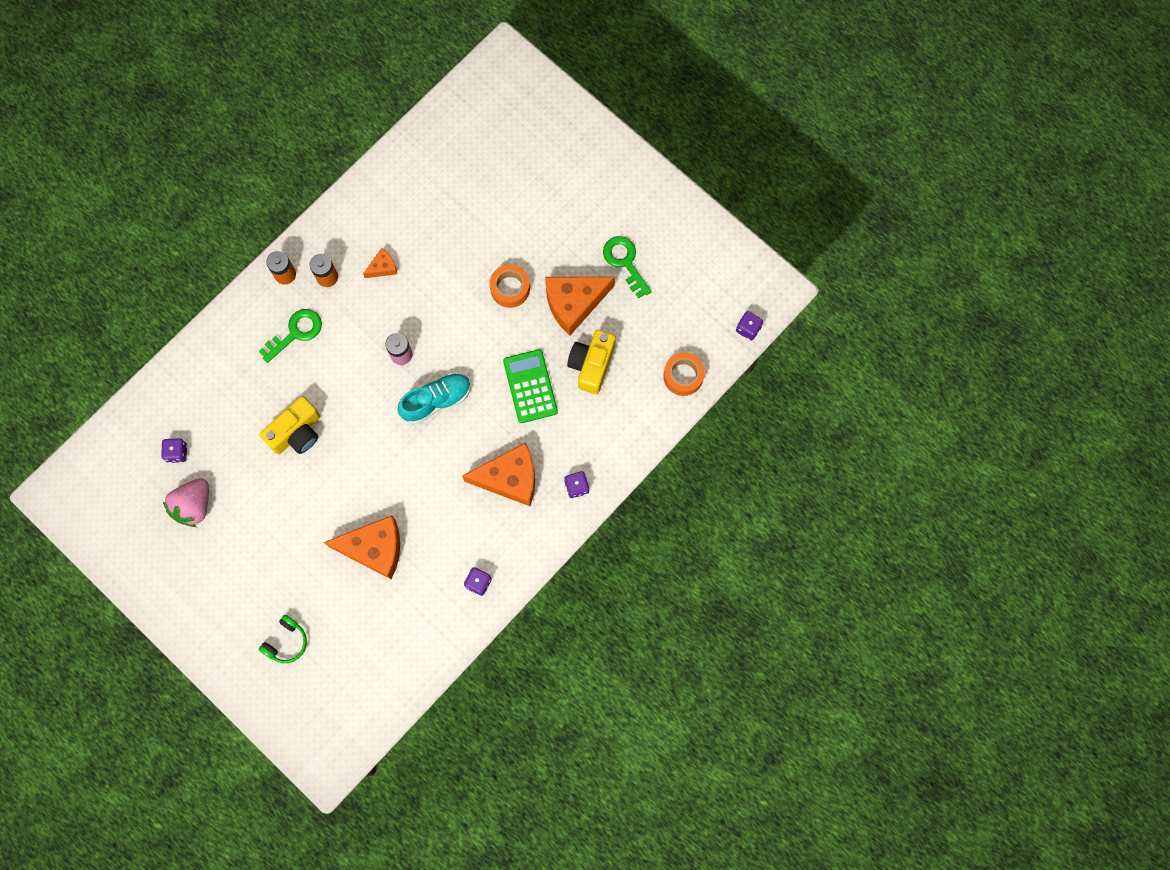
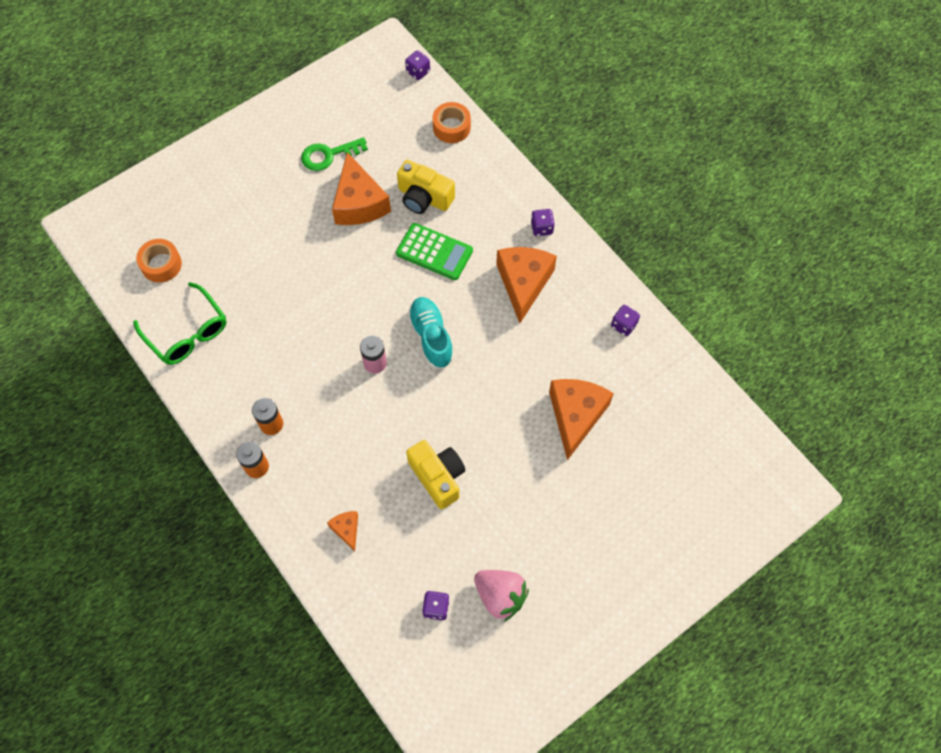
camera: 80 degrees left, 10 degrees down
green headphones [258,615,307,663] -> none
green key [259,309,322,363] -> none
orange cheese [363,248,397,278] -> orange cheese moved to [327,511,358,551]
orange tape [489,265,530,308] -> orange tape moved to [136,239,182,283]
green calculator [503,349,558,423] -> green calculator turned 150 degrees counterclockwise [396,223,473,280]
none -> green glasses [133,282,227,365]

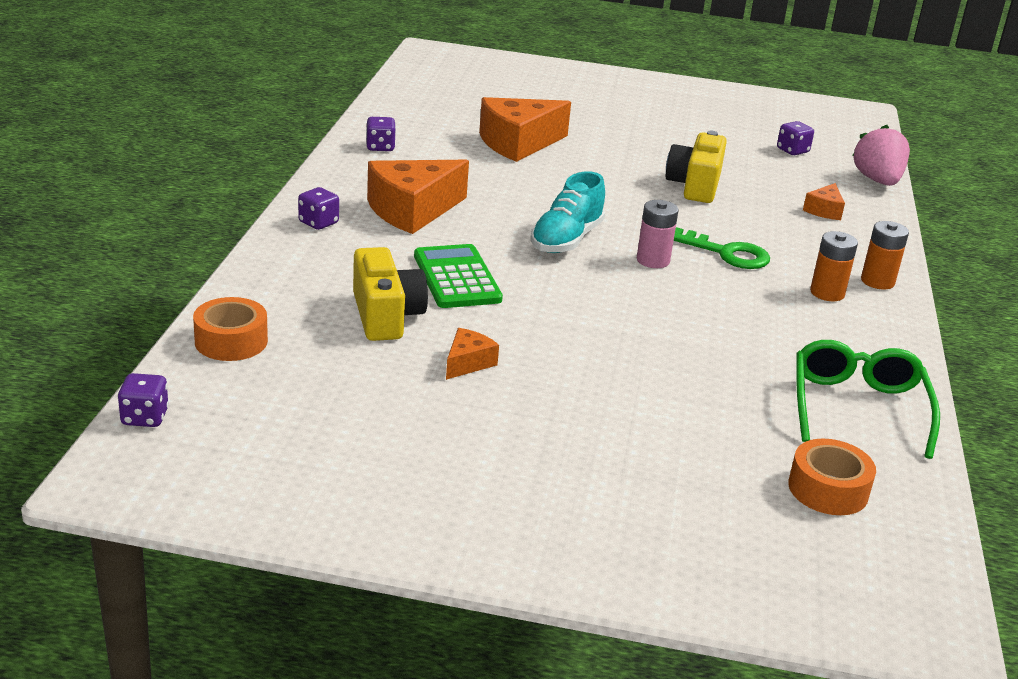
camera: 135 degrees left, 35 degrees down
green key [301,137,368,171] -> green key moved to [674,227,770,269]
orange cheese [332,152,391,225] -> orange cheese [446,328,499,380], size x0.48
pink strawberry [474,570,529,622] -> pink strawberry moved to [852,125,910,186]

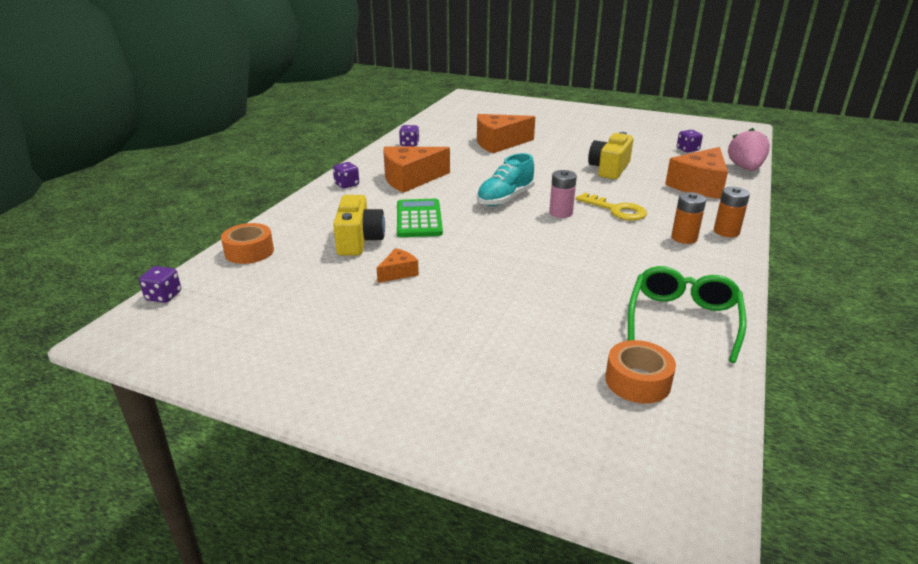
camera: 15 degrees right, 0 degrees up
green key [674,227,770,269] -> yellow key [576,193,647,221]
orange cheese [803,183,845,220] -> orange cheese [665,147,728,199], size x2.08

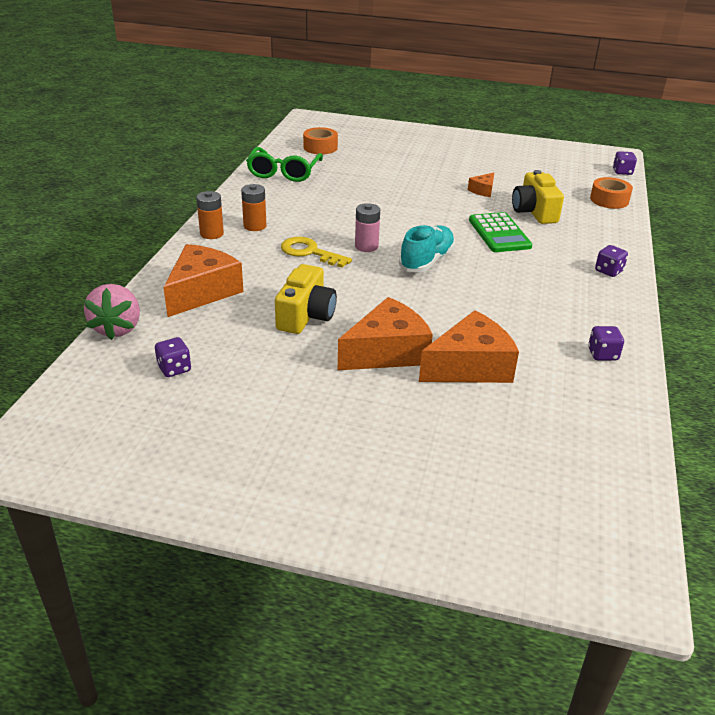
camera: 170 degrees right, 5 degrees up
orange cheese [383,147,450,193] -> orange cheese moved to [338,297,433,370]

